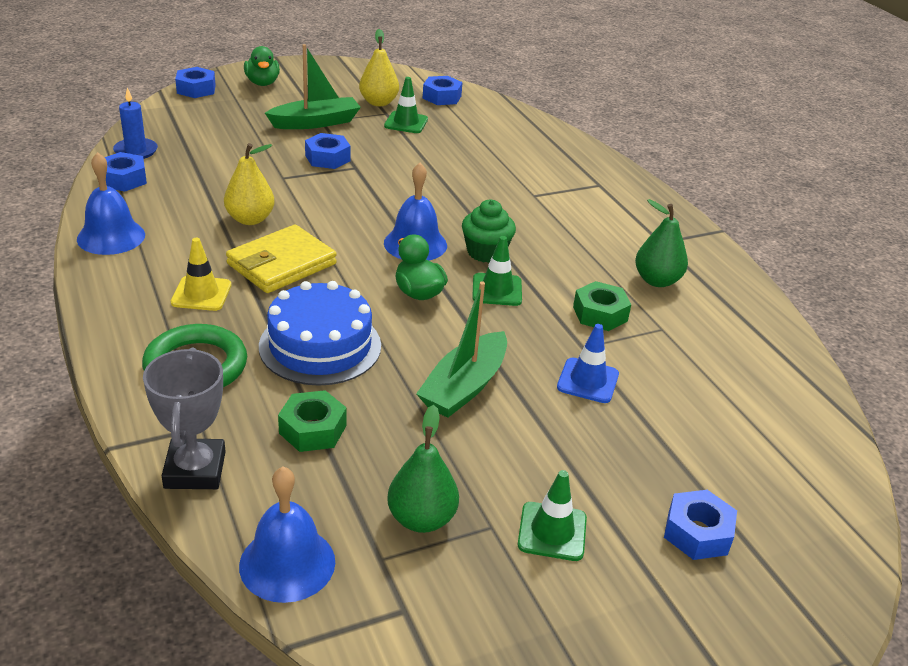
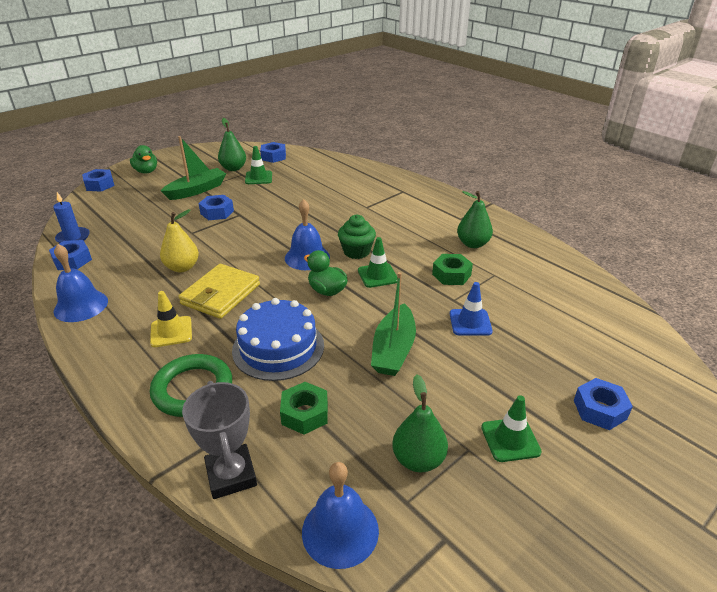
camera: 15 degrees left, 0 degrees up
yellow pear [359,29,399,106] -> green pear [218,118,246,171]

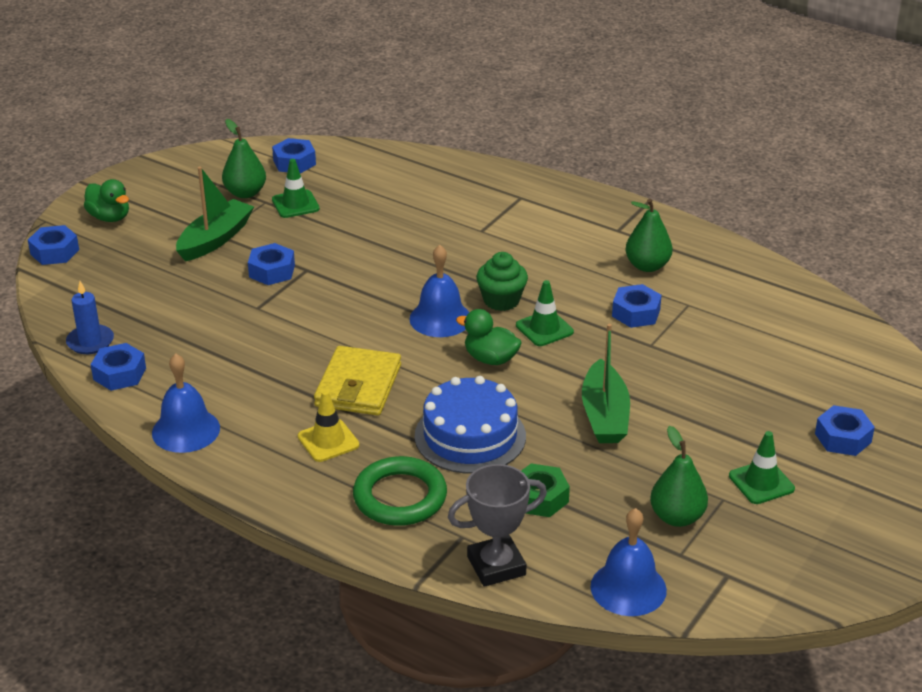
camera: 15 degrees left, 0 degrees up
yellow pear [160,209,199,272] -> none
grey trophy [182,381,257,499] -> grey trophy turned 75 degrees counterclockwise [448,464,547,587]
green nut [432,254,473,285] -> blue nut [612,284,662,328]
blue traffic cone [450,282,493,336] -> none

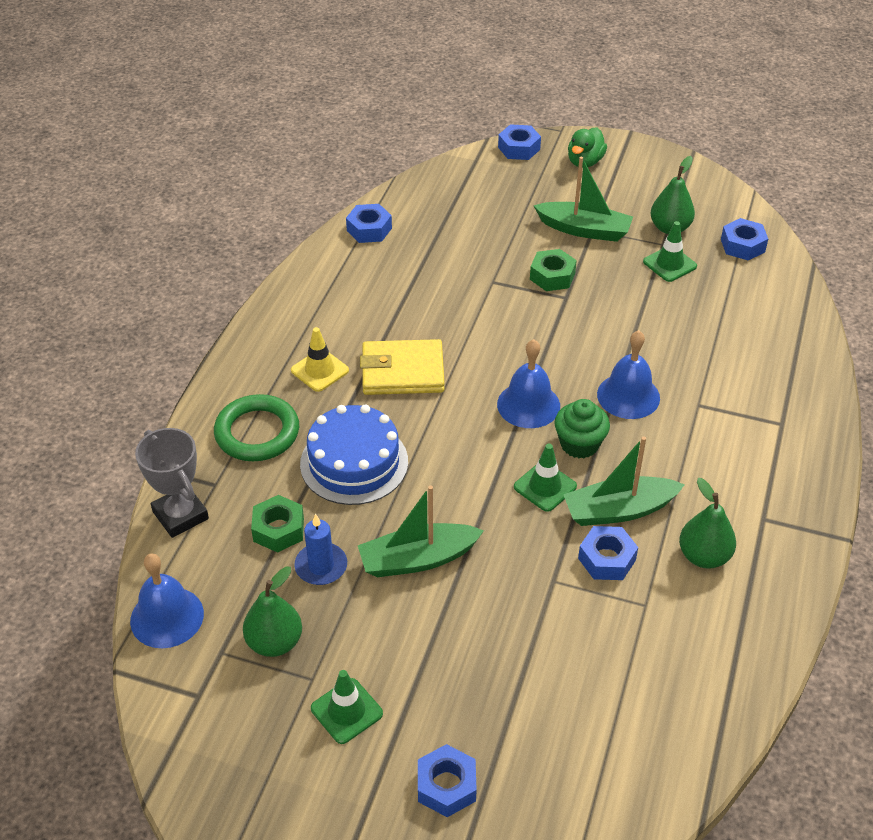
camera: 75 degrees right, 10 degrees up
blue candle [66,281,114,354] -> blue candle moved to [294,514,347,585]
blue bell [152,353,220,453] -> blue bell moved to [597,330,660,419]
blue nut [248,243,295,285] -> green nut [530,249,577,291]
green duck [456,309,522,365] -> none
none -> green boat [563,436,685,526]

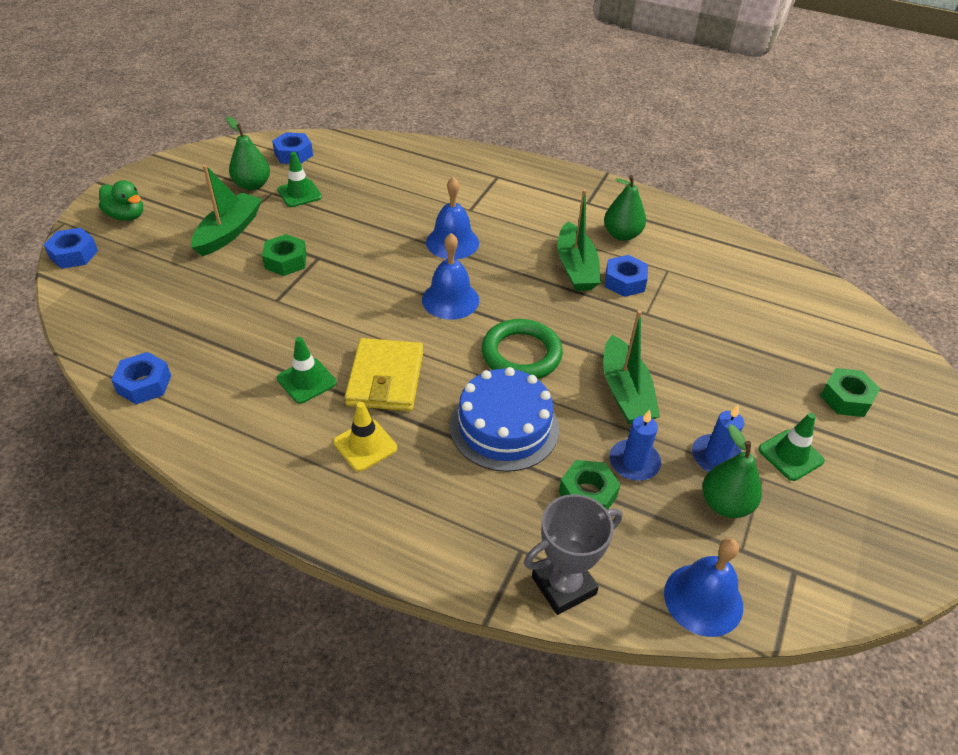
camera: 85 degrees left, 0 degrees up
green ring [214,394,299,461] -> green ring moved to [482,319,563,379]
blue nut [418,744,477,817] -> green nut [820,368,880,417]
green traffic cone [514,444,577,512] -> green traffic cone moved to [277,337,337,404]
green cupcake [554,399,610,458] -> none
none -> blue candle [692,405,744,472]

